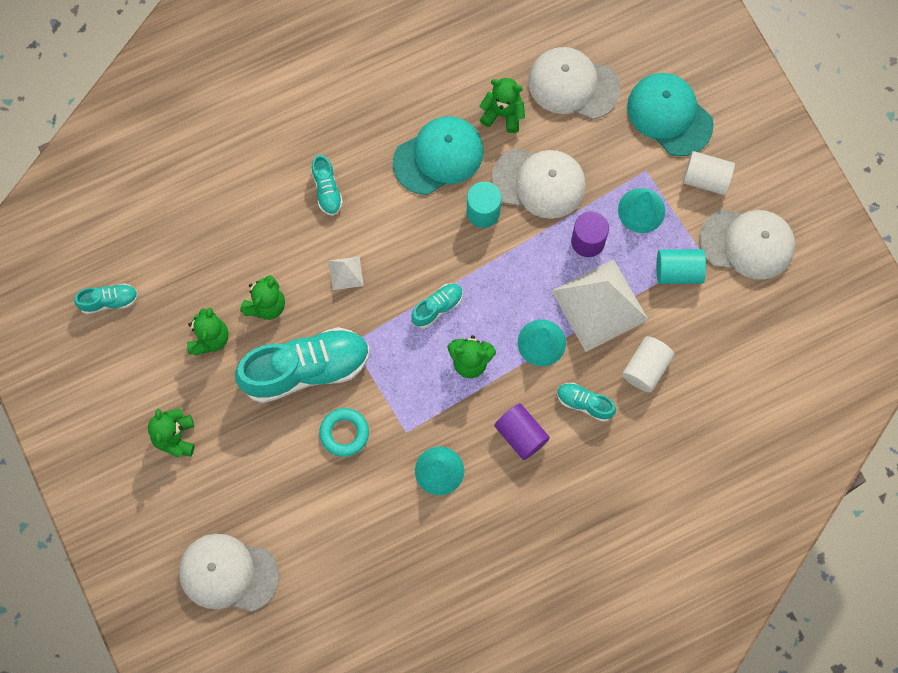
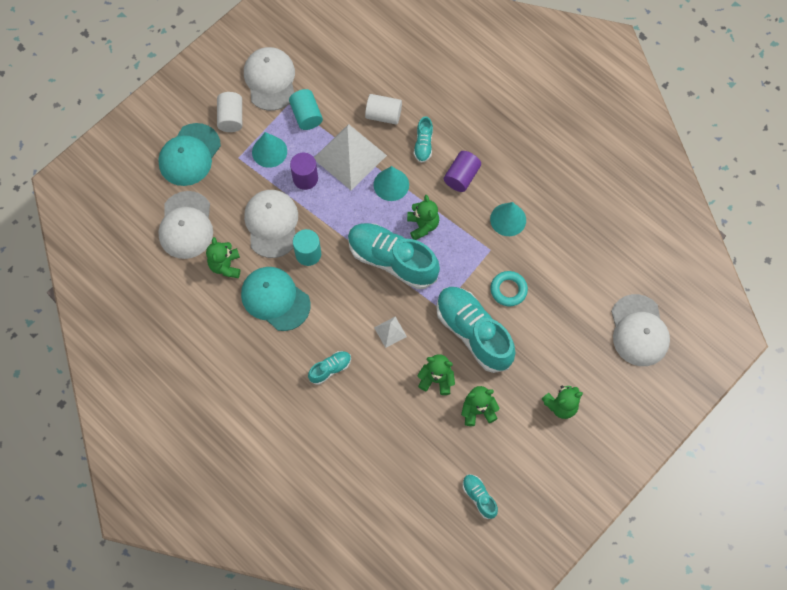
camera: 110 degrees left, 5 degrees down
turquoise shoe [411,283,463,328] -> turquoise shoe [348,223,440,289], size x2.17

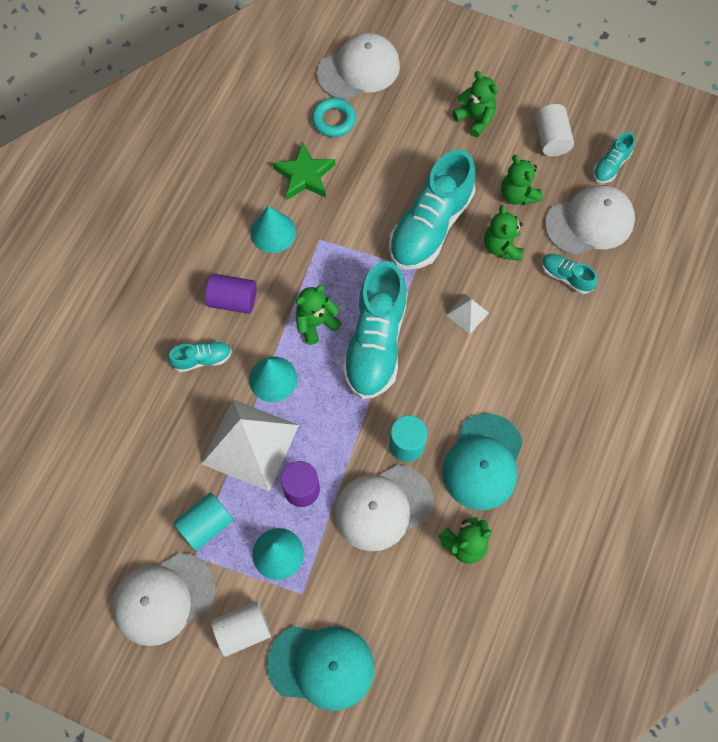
camera: 110 degrees left, 0 degrees up
white cap [158,191,213,259] -> white cap moved to [545,185,635,255]
turquoise shoe [308,351,351,385] -> turquoise shoe moved to [541,254,598,294]
white cylinder [365,94,402,125] -> white cylinder moved to [535,104,574,156]
turquoise ring [490,271,528,306] -> turquoise ring moved to [312,98,356,137]
none -> green star [272,142,335,200]

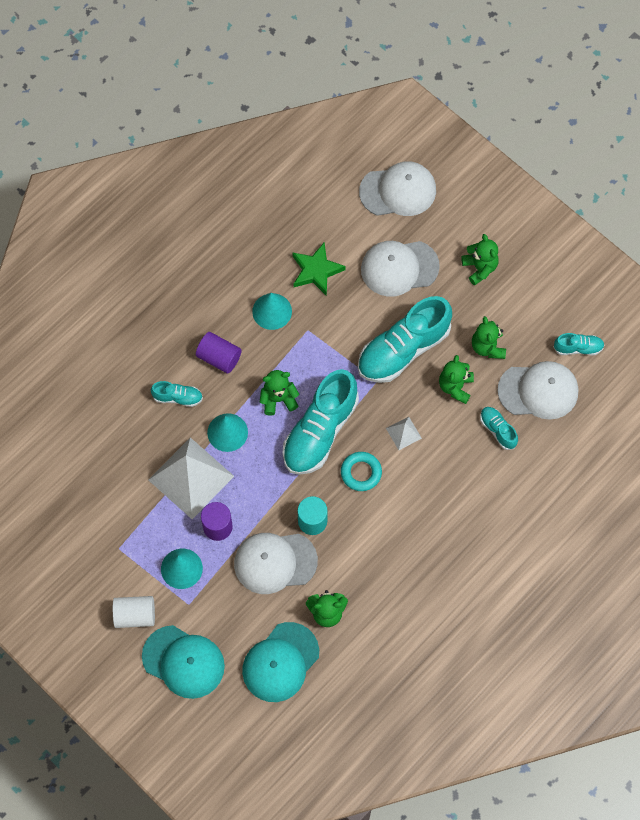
camera: 20 degrees right, 0 degrees up
white cap [112,553,216,646] -> white cap moved to [361,241,440,297]
turquoise cylinder [173,492,233,551] -> none
turquoise ring [312,98,356,137] -> turquoise ring moved to [341,452,382,491]
turquoise cap [442,413,523,510] -> turquoise cap moved to [242,622,319,702]
white cylinder [535,104,574,156] -> none
turquoise shoe [593,132,635,183] -> turquoise shoe turned 150 degrees counterclockwise [553,333,605,355]

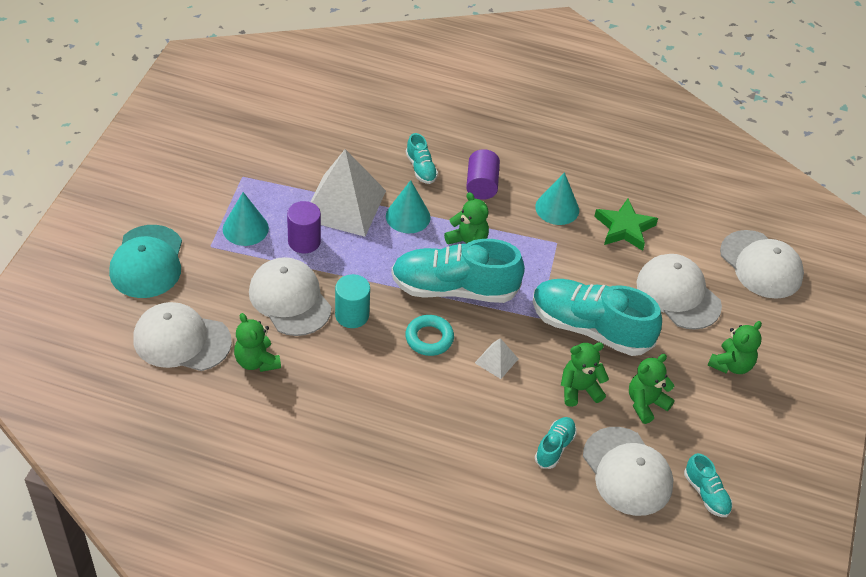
camera: 60 degrees right, 20 degrees down
white cylinder [113,596,155,628] -> none
turquoise cap [242,622,319,702] -> white cap [133,302,232,371]

